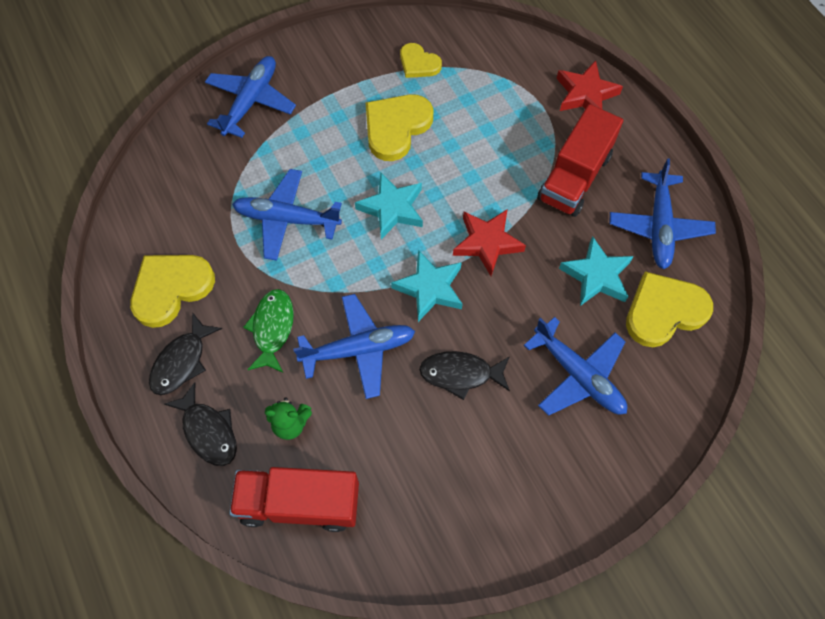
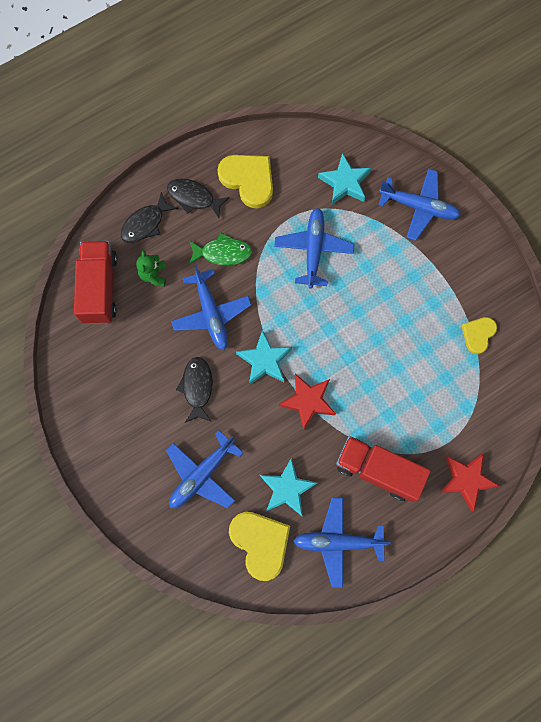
camera: 85 degrees right, 10 degrees up
turquoise star [355,172,423,239] -> turquoise star moved to [318,153,371,205]
yellow heart [366,94,433,161] -> none

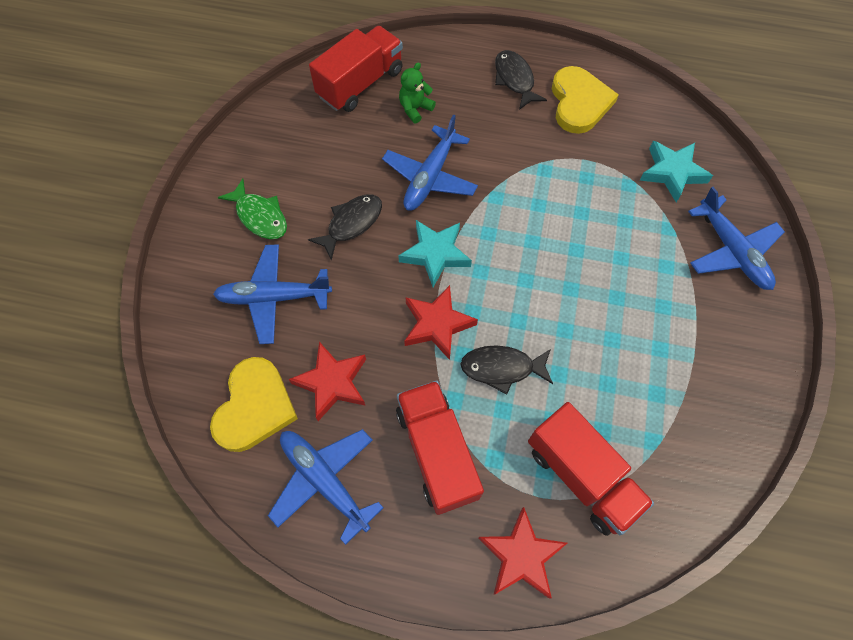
camera: 45 degrees right, 10 degrees down
black fish [121,192,178,243] -> black fish moved to [460,345,553,395]
green fish [189,233,252,265] -> green fish moved to [217,179,287,239]
turquoise star [260,458,317,516] -> red star [289,342,366,421]
blue plane [274,208,354,289] -> none
yellow heart [462,317,497,354] -> none
none -> red truck [528,402,654,536]

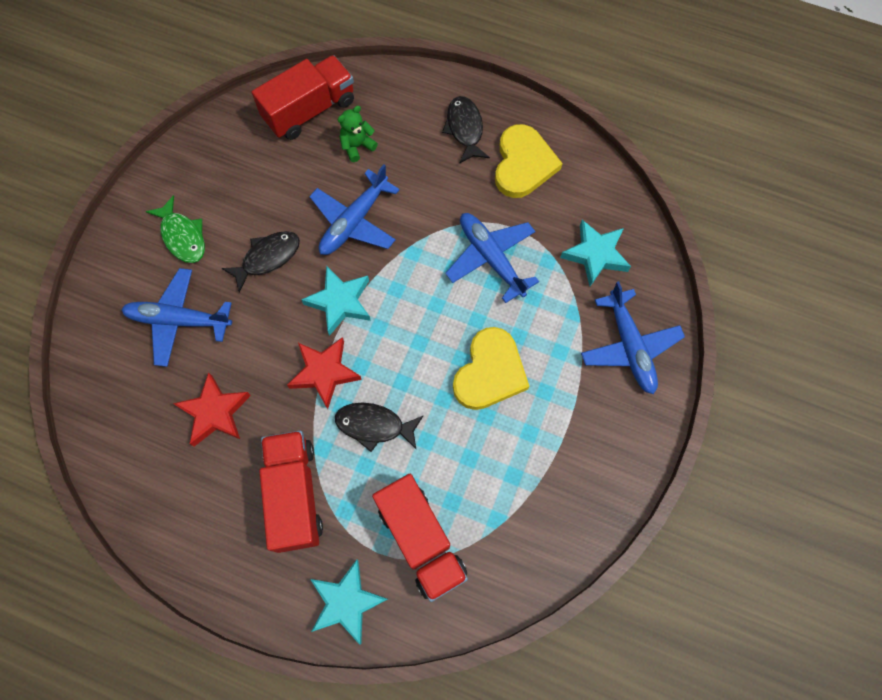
camera: 10 degrees right, 5 degrees up
yellow heart [210,357,298,452] -> yellow heart moved to [453,327,530,410]
blue plane [268,429,384,545] -> blue plane moved to [445,213,539,303]
red star [479,507,567,598] -> turquoise star [310,560,388,645]

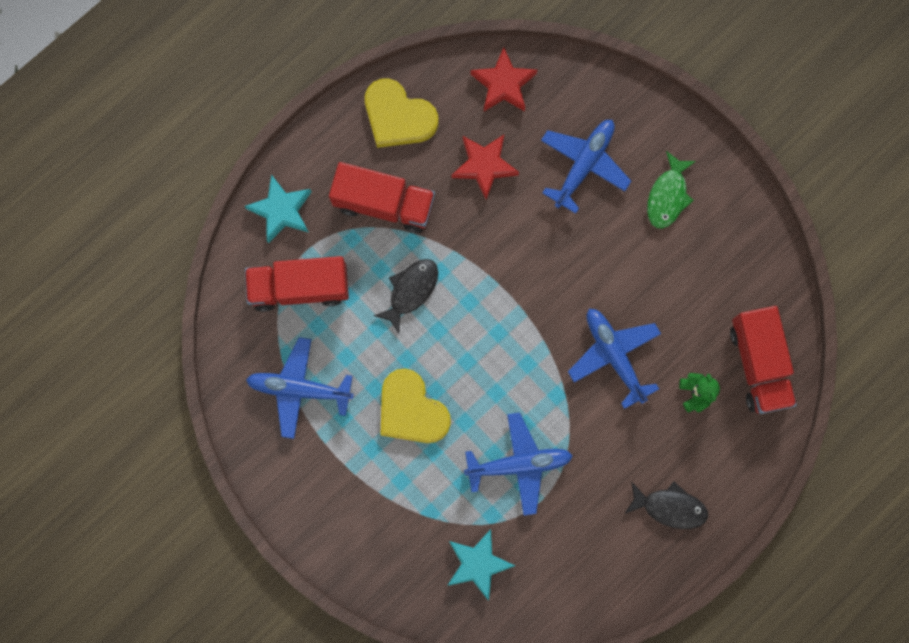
camera: 115 degrees right, 10 degrees up
green fish [146,195,205,263] -> green fish turned 60 degrees counterclockwise [647,151,696,229]
black fish [222,231,300,293] -> none
red star [287,337,362,409] -> red star moved to [471,47,537,111]
turquoise star [301,266,371,336] -> none
yellow heart [495,124,563,198] -> yellow heart moved to [365,78,438,148]
blue plane [581,281,685,394] -> blue plane moved to [246,337,354,439]

